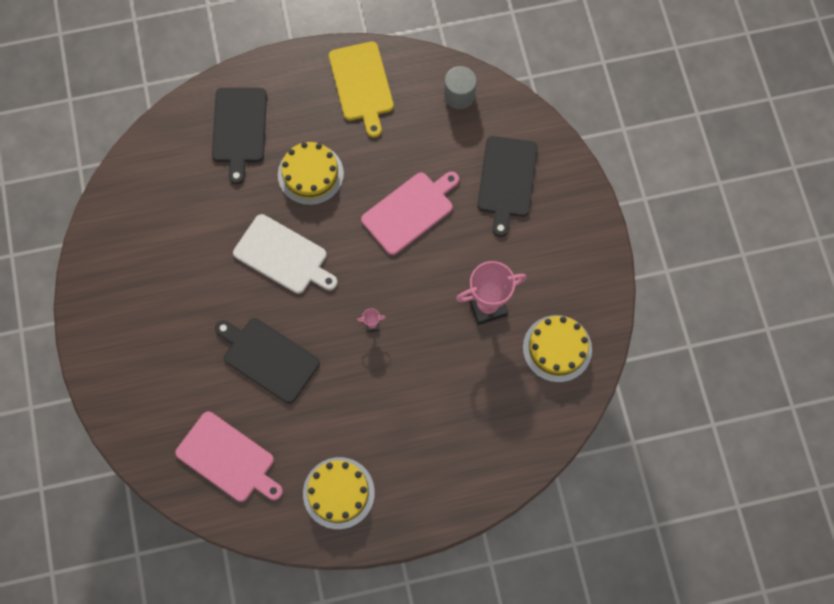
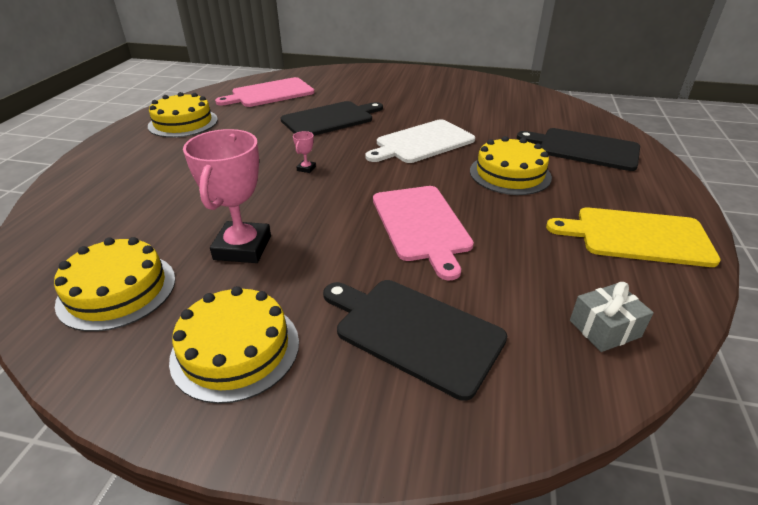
camera: 115 degrees right, 35 degrees down
grey cylinder [444,66,477,109] -> grey gift [570,282,654,352]
none -> yellow cake [169,286,299,404]

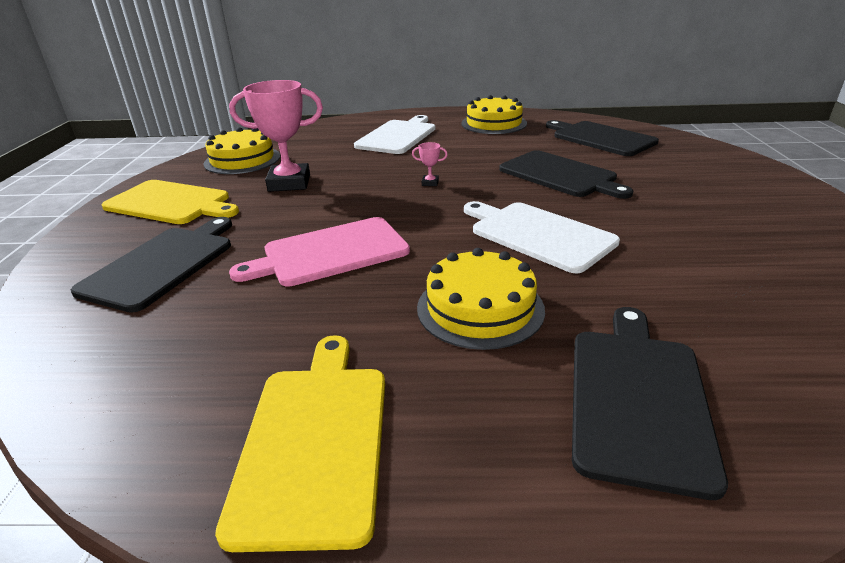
camera: 80 degrees right, 5 degrees down
yellow cake [169,286,299,404] -> yellow cutting board [101,180,239,224]
pink cutting board [215,77,314,107] -> black cutting board [546,120,659,156]
grey gift [570,282,654,352] -> none
none -> white cutting board [354,115,435,154]

